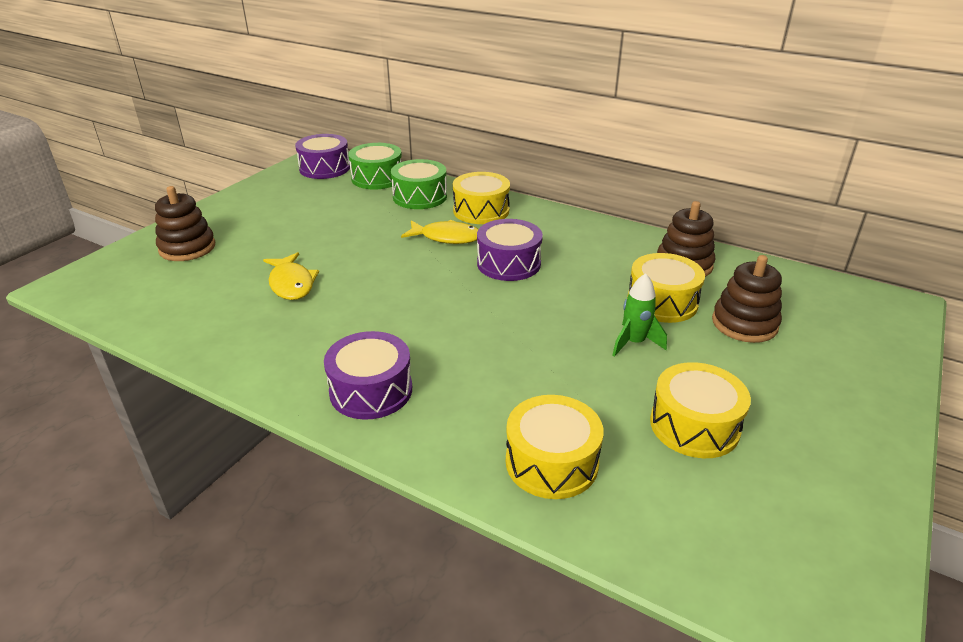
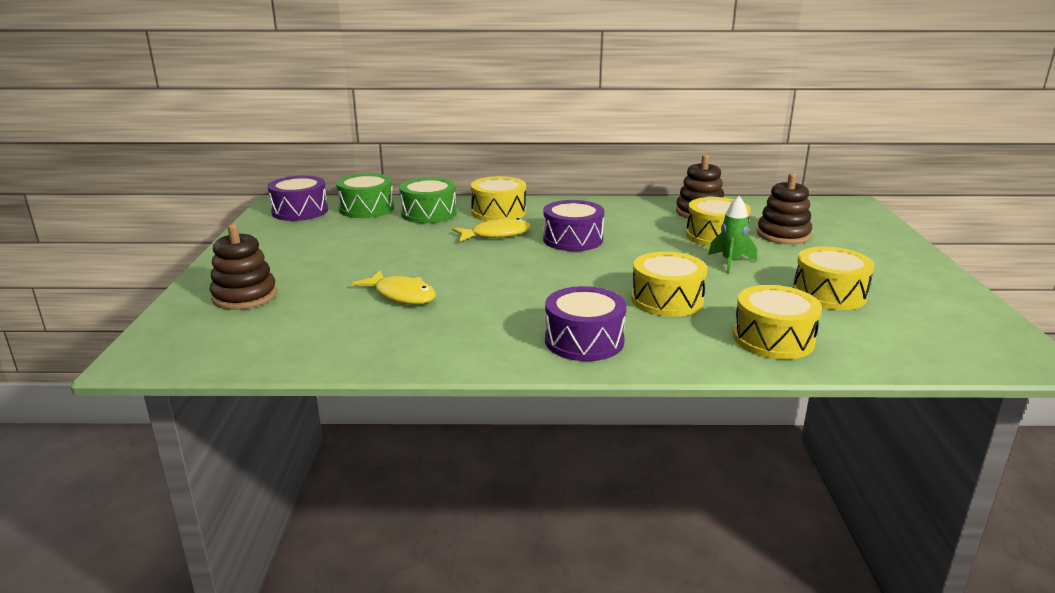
camera: 30 degrees left, 10 degrees down
none -> yellow drum [631,252,707,317]

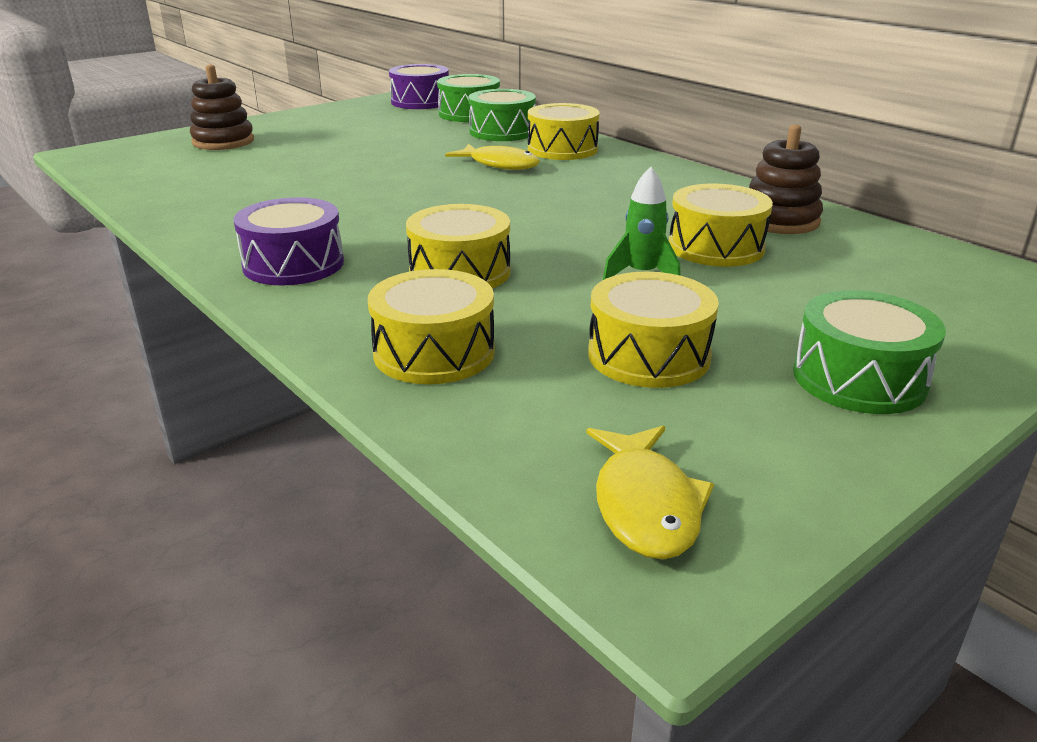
camera: 50 degrees right, 5 degrees up
yellow fish [352,270,436,304] -> yellow fish moved to [586,425,714,560]
purple drum [543,200,604,251] -> none
brown stacking toy [757,173,812,244] -> none
none -> green drum [793,290,946,414]

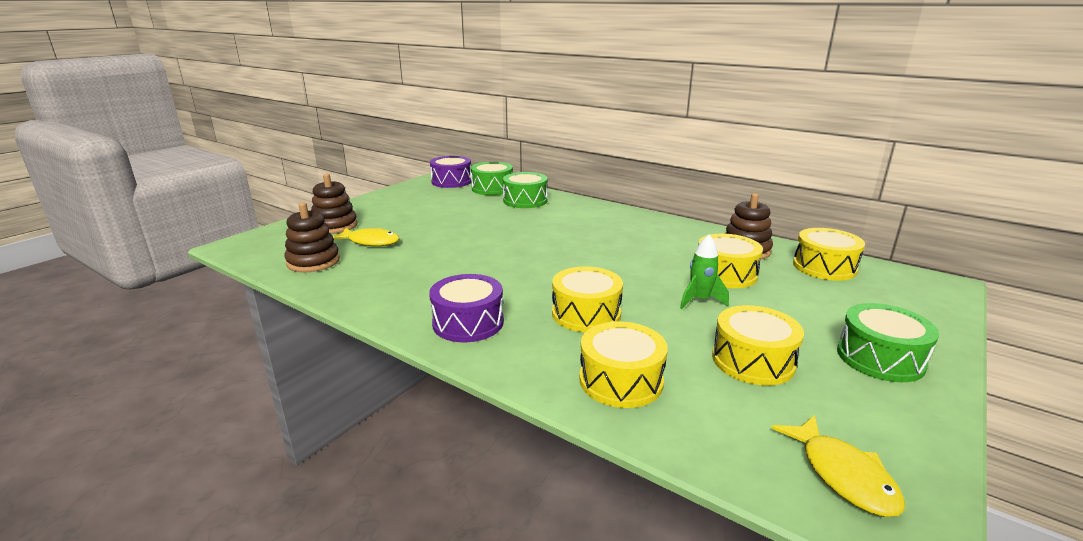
camera: 15 degrees left, 5 degrees down
yellow fish [445,144,540,170] -> yellow fish moved to [333,228,399,246]
yellow drum [528,103,600,160] -> yellow drum moved to [793,228,865,281]
none -> brown stacking toy [284,202,340,272]

